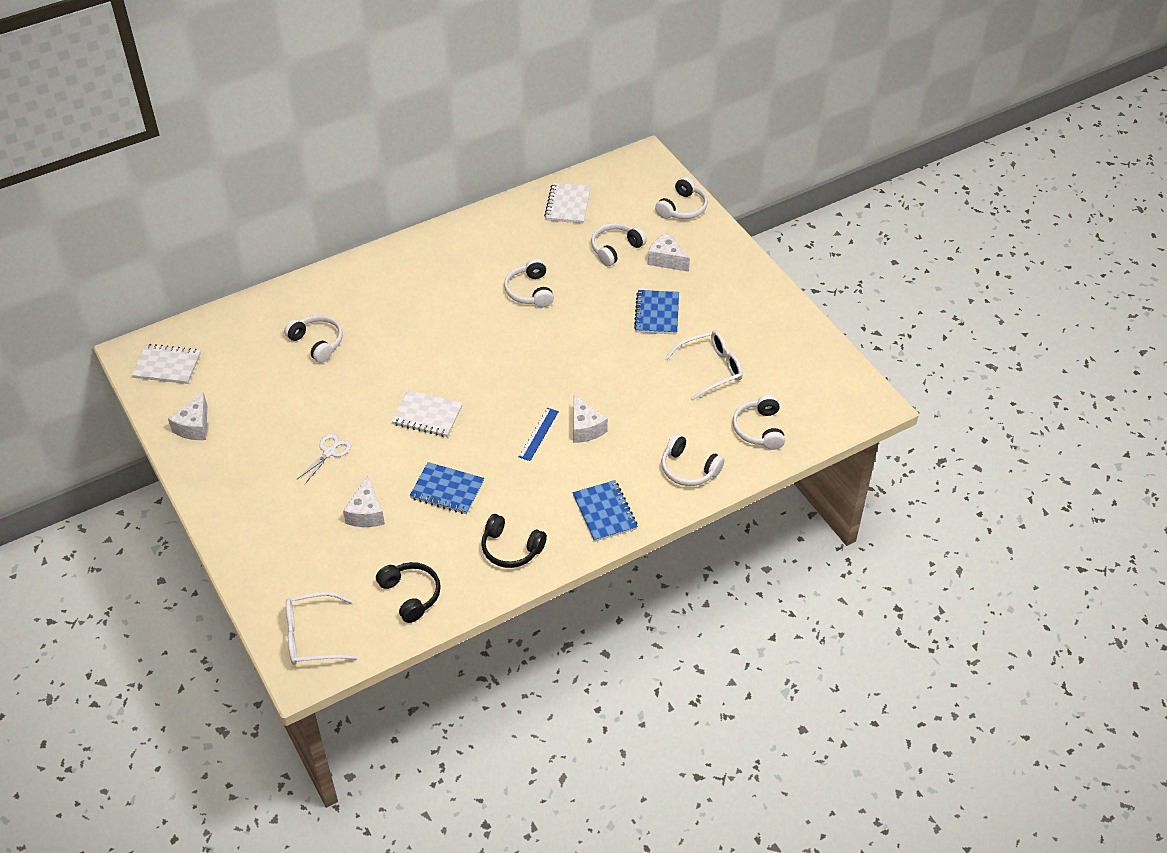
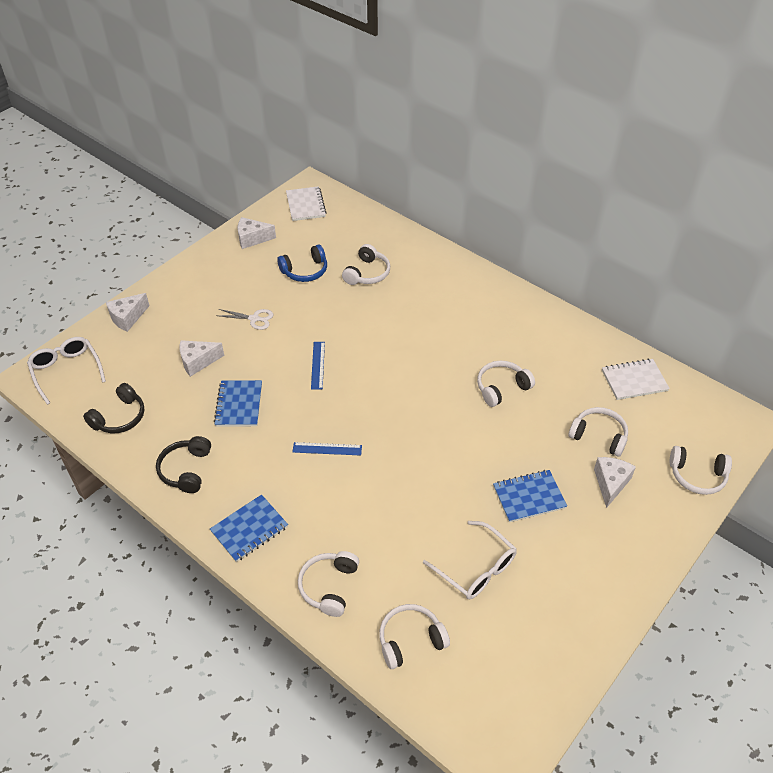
camera: 70 degrees right, 0 degrees up
white notebook [392,390,463,437] -> blue ruler [311,342,325,390]
white cheese [573,395,608,443] -> white cheese moved to [106,293,150,332]
none -> blue headphones [277,245,327,282]

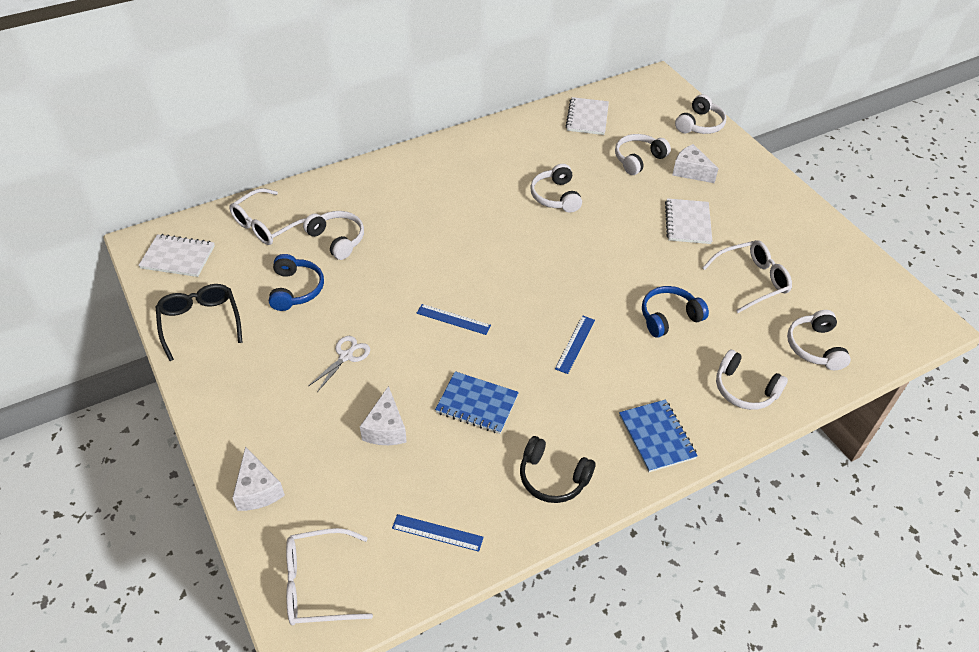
camera: 70 degrees left, 0 degrees up
black headphones [83,383,145,433] -> blue ruler [392,514,483,552]
white cheese [237,217,276,249] -> black glasses [156,284,243,361]
blue notebook [493,470,567,523] -> white notebook [665,198,712,244]
none -> white glasses [229,188,306,245]
none -> blue headphones [642,286,709,338]

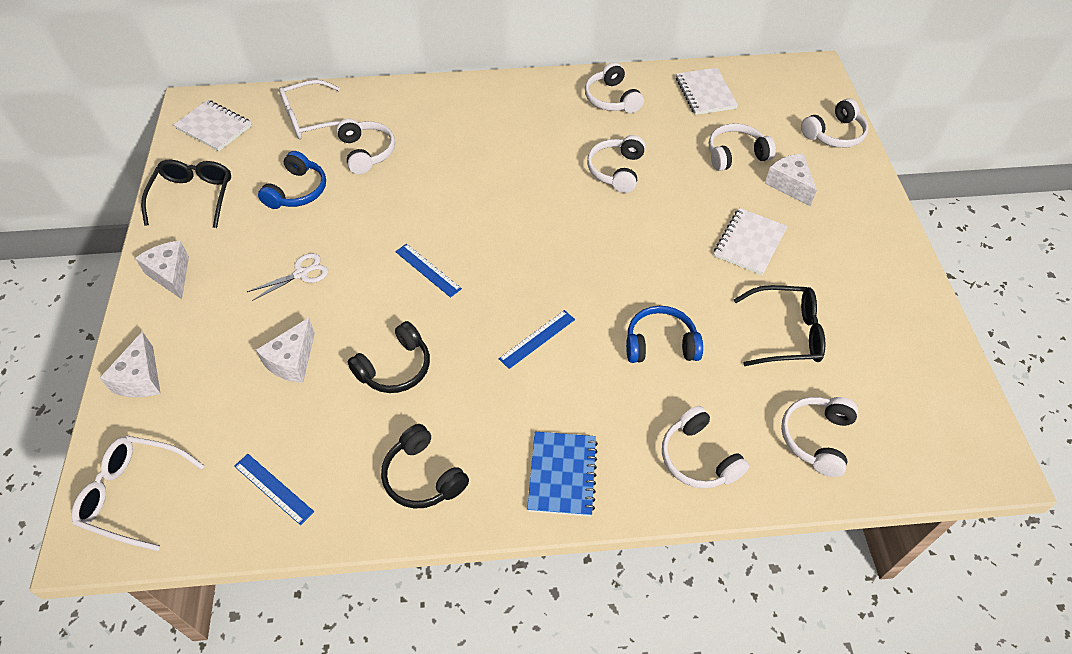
camera: 25 degrees right, 5 degrees up
blue notebook [435,371,519,434] -> black headphones [348,321,430,393]
white notebook [566,97,609,135] -> white notebook turned 45 degrees counterclockwise [676,68,738,115]
white glasses [702,240,792,313] -> black glasses [734,285,825,366]
none -> white cheese [135,241,189,299]
none -> white headphones [585,62,644,113]

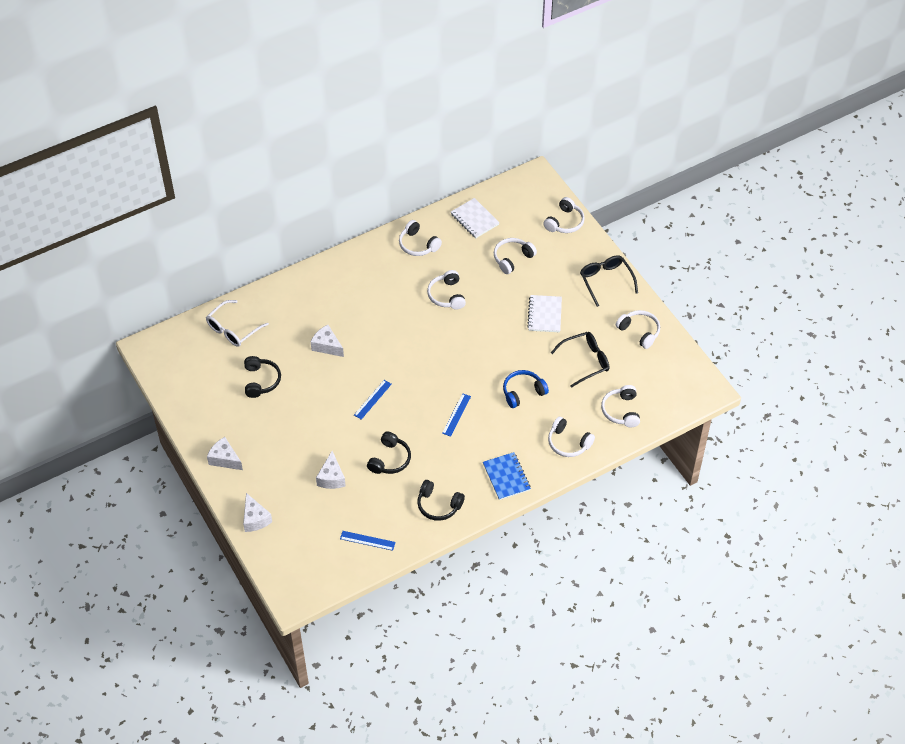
camera: 25 degrees left, 0 degrees up
white glasses [71,436,205,551] -> none
black glasses [141,160,231,228] -> black glasses moved to [580,255,638,307]
white notebook [174,100,252,151] -> none
white scissors [247,253,328,301] -> none
blue headphones [258,151,326,209] -> black headphones [244,356,281,398]
white headphones [336,118,395,174] -> white headphones moved to [616,310,660,349]
blue ruler [395,244,462,298] -> blue ruler turned 75 degrees counterclockwise [354,380,392,420]
white cheese [765,153,817,206] -> white cheese moved to [311,325,344,357]

